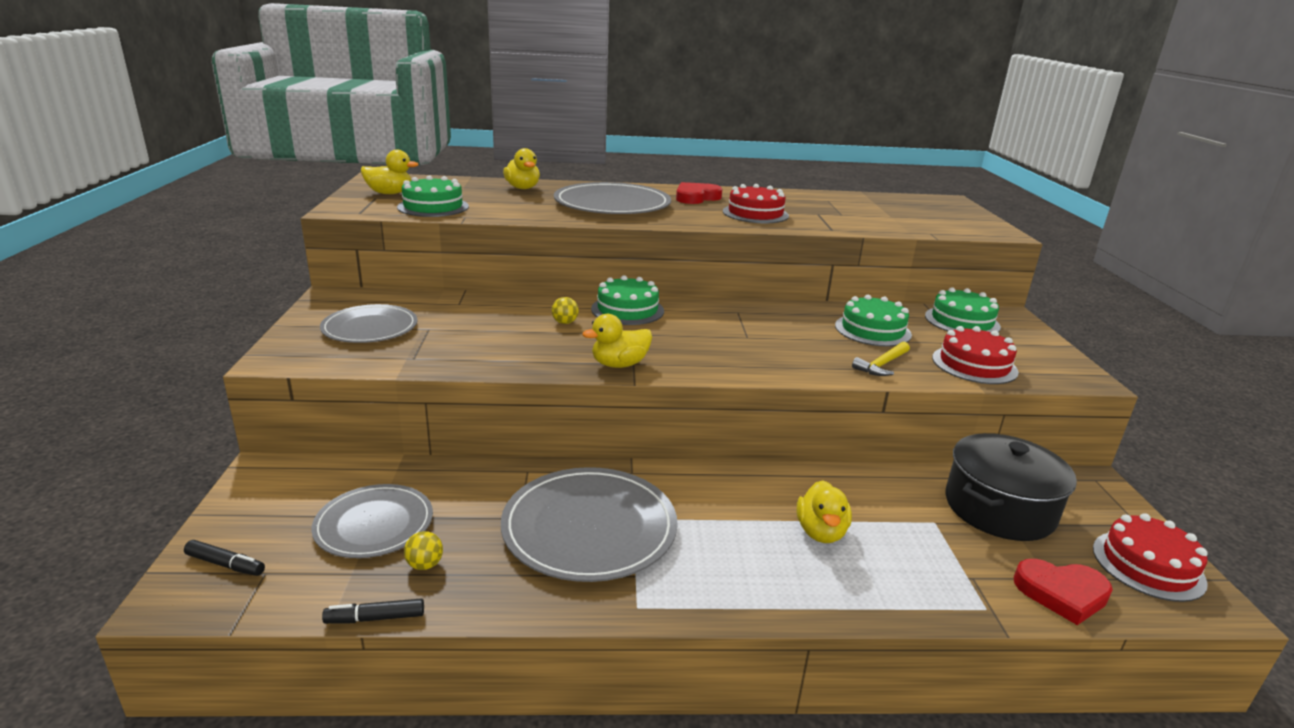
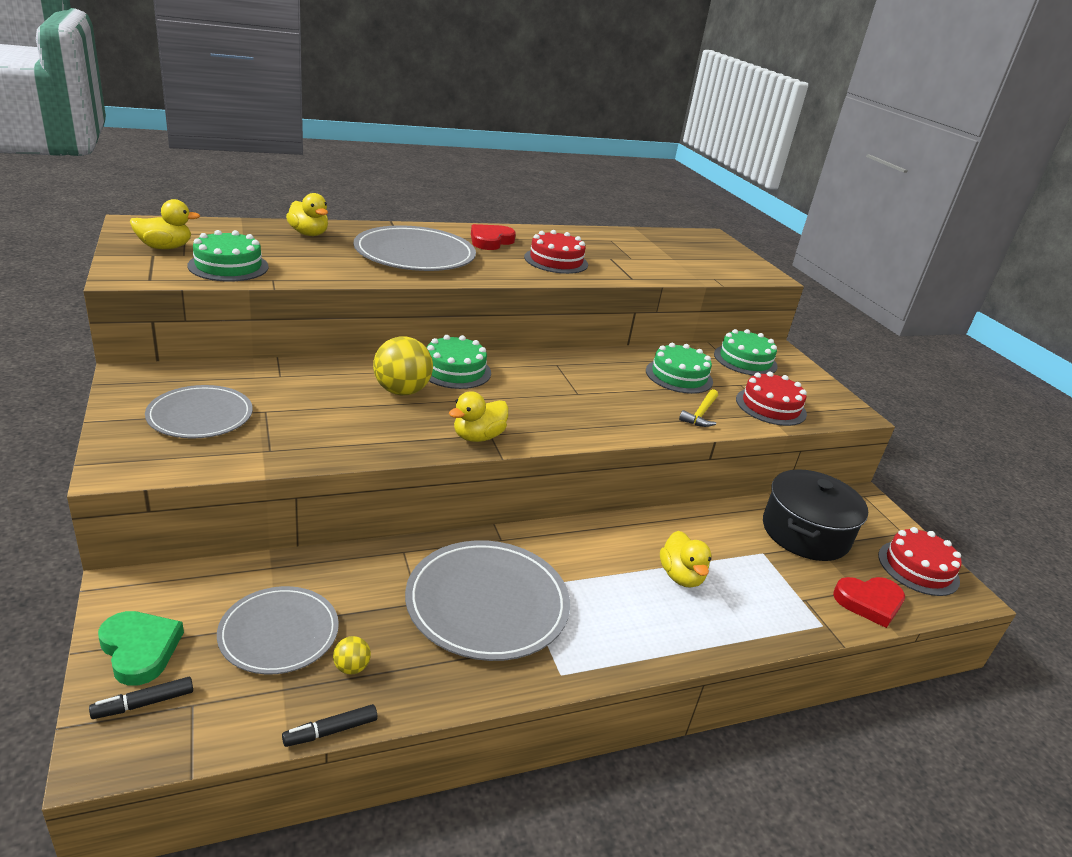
camera: 20 degrees left, 5 degrees up
black marker [184,540,265,576] -> black marker turned 150 degrees clockwise [89,677,193,719]
yellow ball [551,297,579,324] -> yellow ball [373,336,433,395], size x2.13
none -> green heart [98,611,184,686]

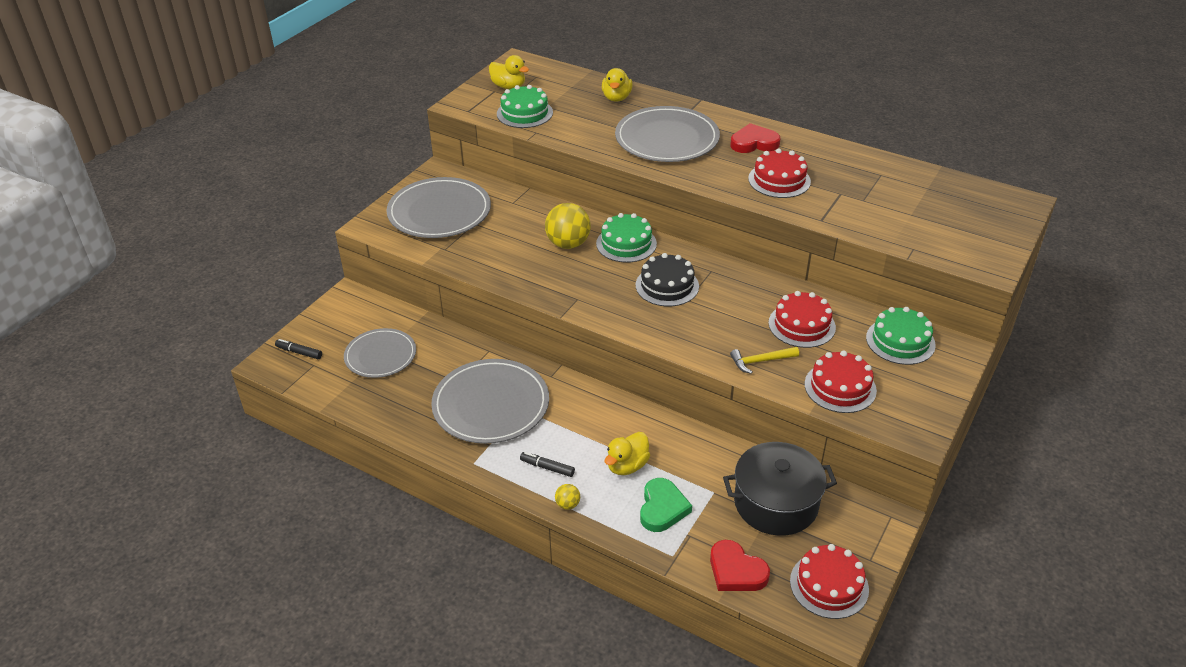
camera: 55 degrees right, 10 degrees up
green heart [98,611,184,686] -> green heart moved to [640,478,692,532]
grey plate [145,385,253,439] -> grey plate [386,177,491,238], size x1.55
black marker [282,704,378,747] -> black marker moved to [520,452,575,477]
yellow ball [333,636,371,675] -> yellow ball moved to [555,484,580,510]
yellow duck [449,391,509,442] -> none
green cake [646,343,713,394] -> red cake [768,291,836,348]
none -> black cake [636,253,699,306]

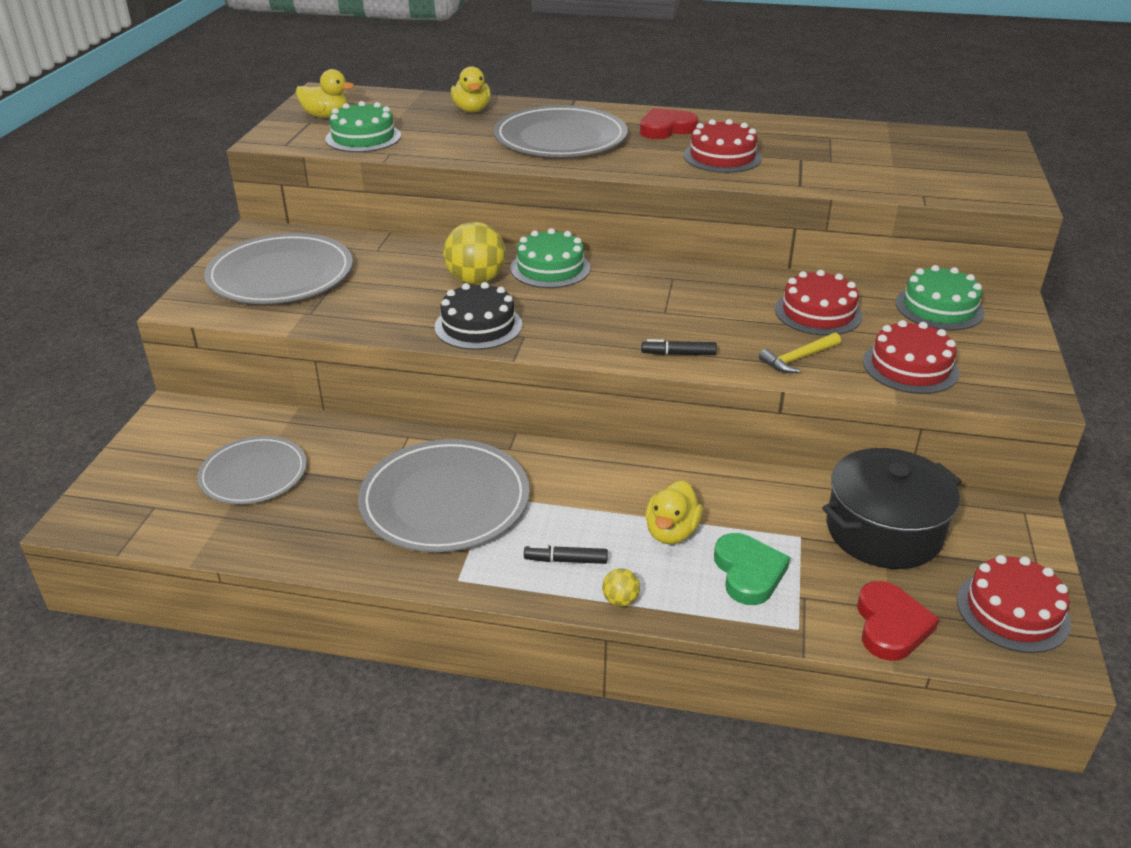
camera: 20 degrees left, 5 degrees down
black marker [275,339,322,359] -> black marker moved to [641,339,717,355]
black cake [636,253,699,306] -> black cake moved to [435,282,522,350]
red heart [710,540,770,591] -> red heart turned 105 degrees counterclockwise [857,581,939,661]

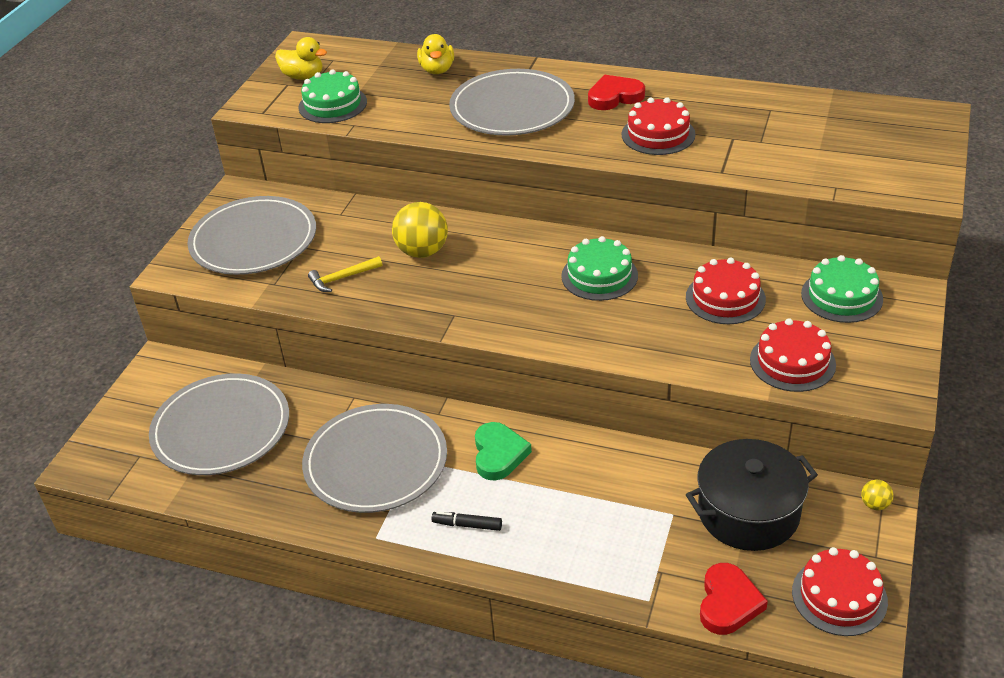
camera: 10 degrees right, 5 degrees up
grey plate [197,436,307,504] -> grey plate [149,373,289,475], size x1.55
black cake [435,282,522,350] -> none
green cake [510,228,590,288] -> green cake moved to [561,236,638,301]
yellow ball [602,568,640,606] -> yellow ball moved to [861,480,893,510]
black marker [641,339,717,355] -> none
yellow duck [645,480,703,544] -> none
green heart [714,533,790,605] -> green heart moved to [475,422,532,481]
yellow hammer [759,332,841,373] -> yellow hammer moved to [308,256,382,292]

